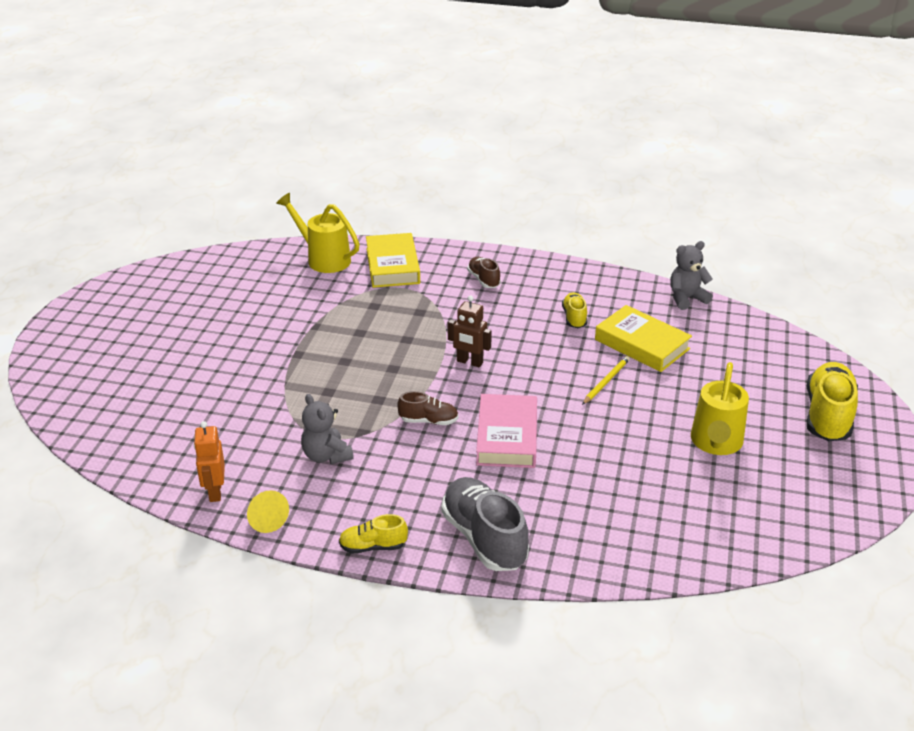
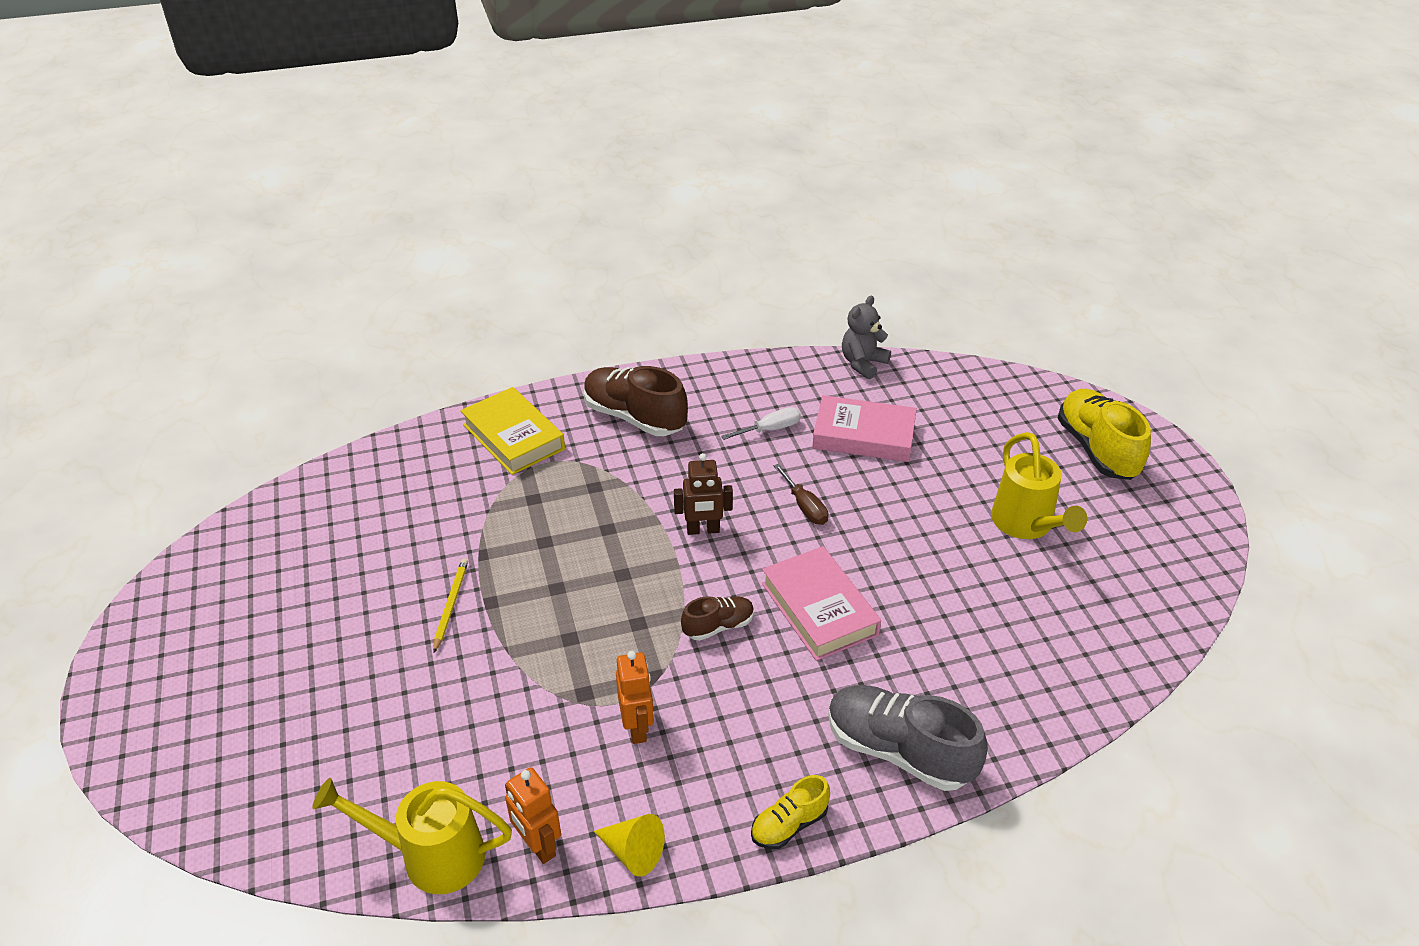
camera: 30 degrees left, 5 degrees up
yellow watering can [276,193,360,273] -> yellow watering can moved to [312,778,512,894]
grey teddy bear [301,394,354,464] -> orange robot [616,651,654,744]
brown shoe [467,257,501,288] -> brown shoe [584,366,688,436], size x1.88
yellow shoe [562,292,587,328] -> white screwdriver [721,407,801,440]
yellow pencil [582,356,630,405] -> yellow pencil moved to [433,559,468,653]
yellow book [595,305,692,372] -> pink book [812,395,917,462]
none -> brown screwdriver [774,464,828,525]

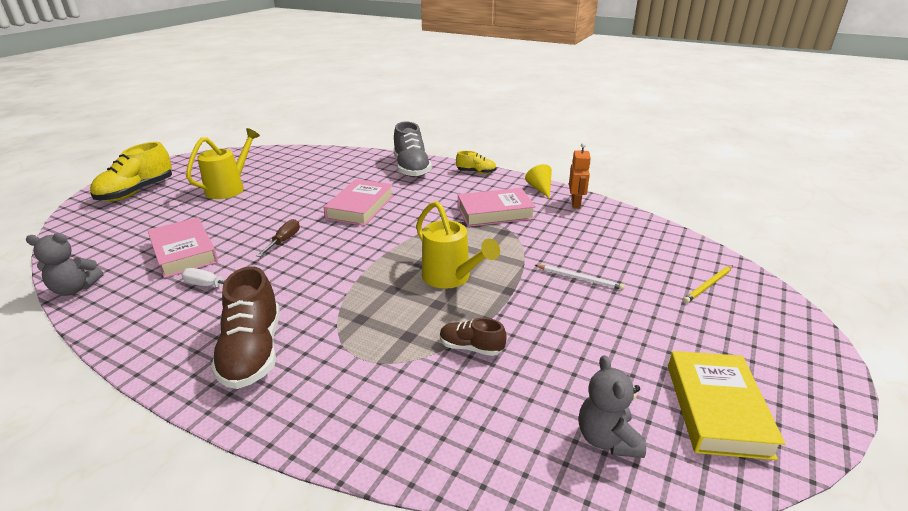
camera: 135 degrees left, 10 degrees down
yellow watering can [312,778,512,894] -> yellow watering can moved to [416,201,500,289]
yellow pencil [433,559,468,653] -> yellow pencil moved to [683,266,733,303]
yellow book [461,387,565,475] -> yellow book moved to [668,351,785,460]
orange robot [616,651,654,744] -> pink book [458,188,536,227]
brown robot [674,453,733,535] -> none
brown shoe [681,596,754,641] -> brown shoe moved to [440,318,506,356]
none -> white pencil [535,265,625,290]
none -> grey teddy bear [579,355,646,458]

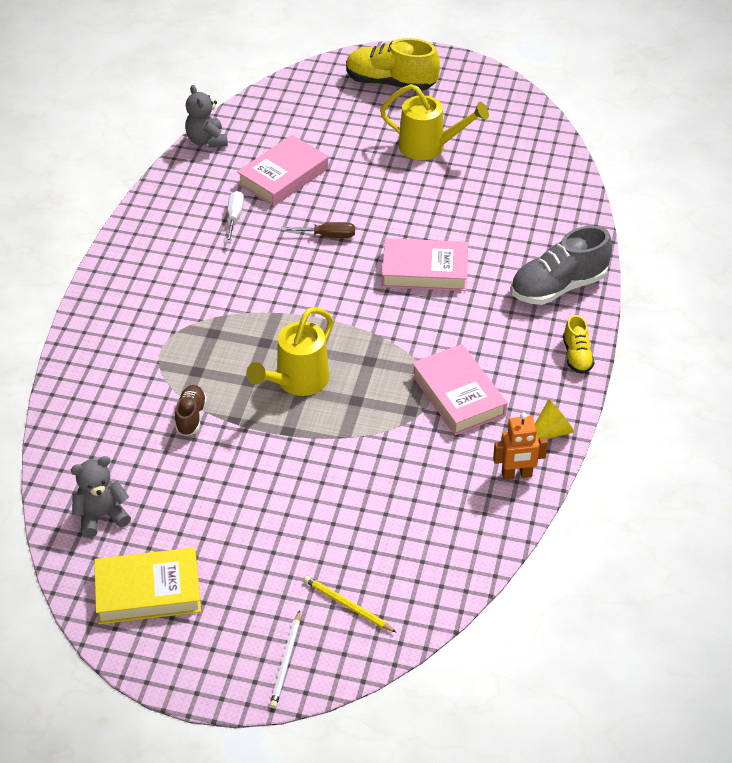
camera: 75 degrees right, 15 degrees up
brown shoe [211,266,280,389] -> none
white pencil [535,265,625,290] -> white pencil moved to [270,610,300,708]

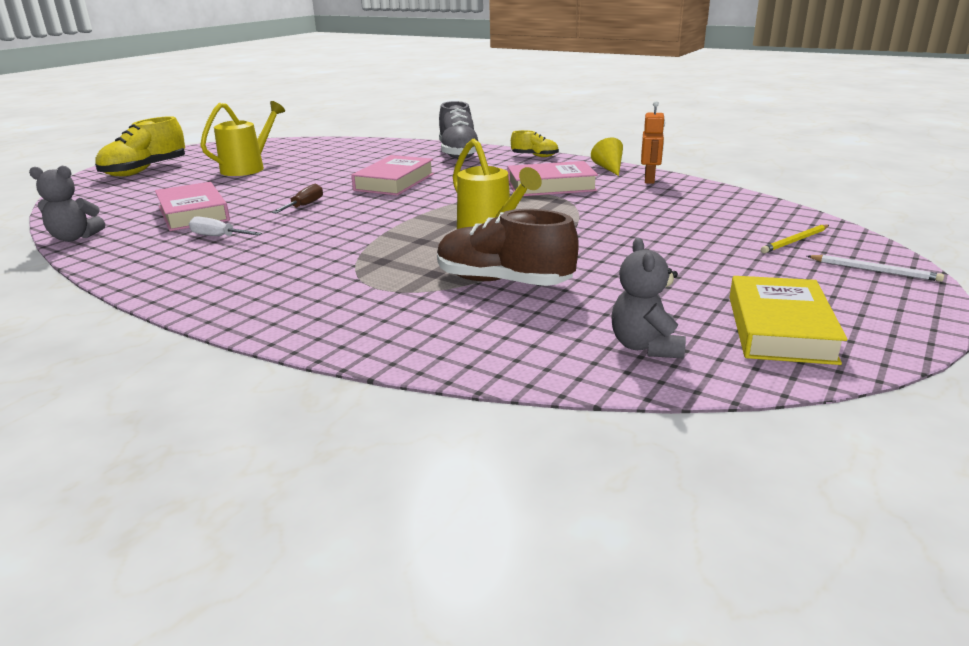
camera: 70 degrees left, 20 degrees down
brown shoe [175,385,207,436] -> brown shoe [437,209,579,286], size x1.88

